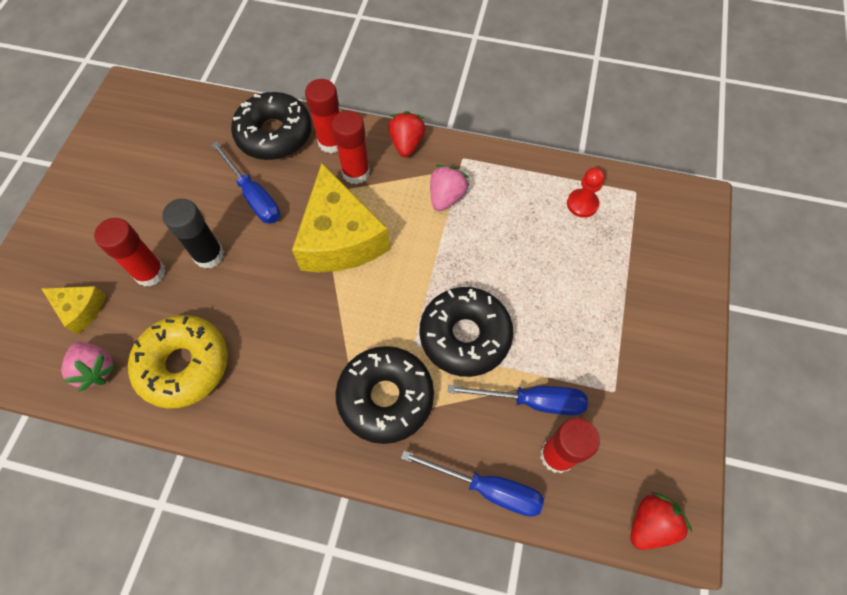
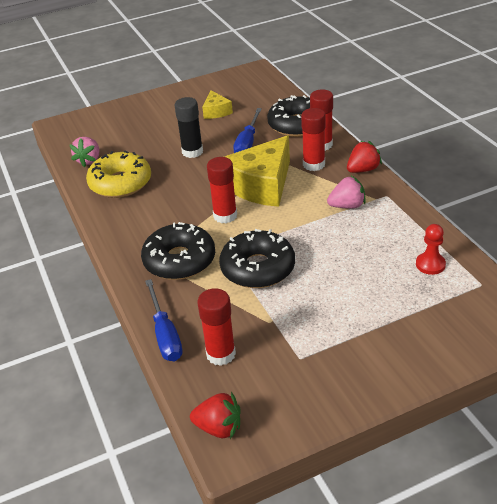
camera: 55 degrees right, 25 degrees down
yellow cheese [41,286,106,335] -> yellow cheese moved to [202,91,233,119]
red glue stick [94,218,166,287] -> red glue stick moved to [207,157,237,223]
blue screwdriver [448,385,588,416] -> none

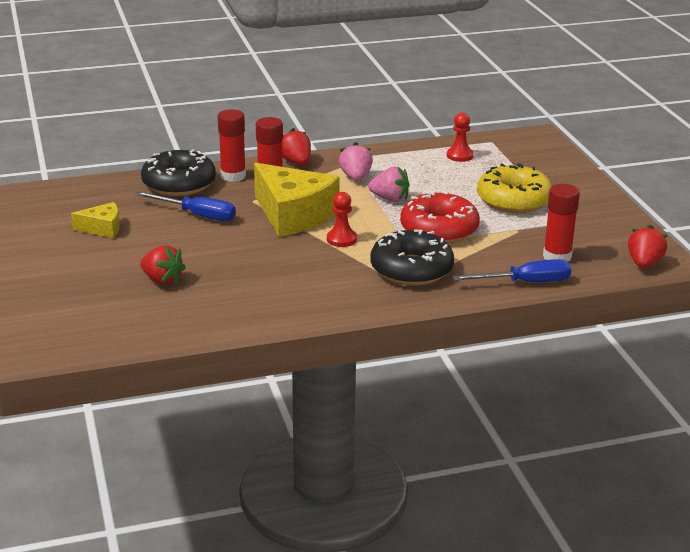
camera: 85 degrees left, 10 degrees down
pink strawberry [70,137,99,167] -> pink strawberry moved to [368,167,409,202]
yellow donut [86,150,151,198] -> yellow donut moved to [477,163,552,213]
black glue stick [175,97,203,158] -> none
red glue stick [207,157,237,223] -> red pawn [327,192,357,247]
black donut [219,229,295,288] -> red donut [400,191,480,243]
none -> red strawberry [140,245,186,285]

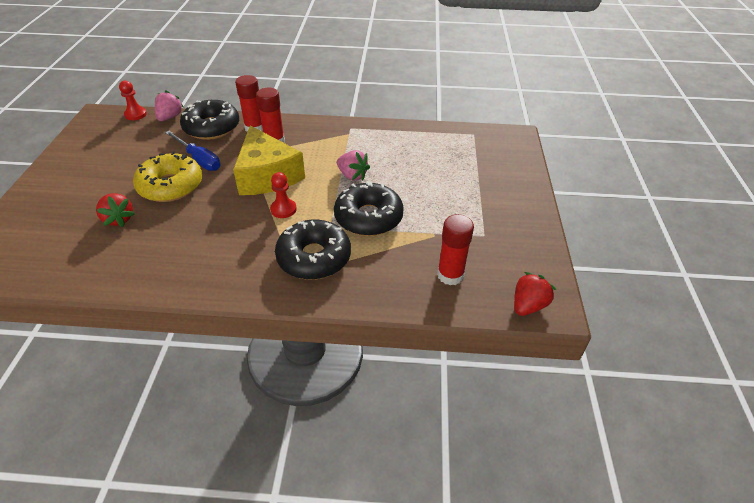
camera: 20 degrees right, 15 degrees up
yellow cheese [71,202,120,238] -> none
red strawberry [282,128,311,165] -> none
pink strawberry [339,142,373,181] -> pink strawberry moved to [155,90,184,121]
red donut [400,191,480,243] -> black donut [334,181,404,236]
red pawn [447,113,474,162] -> red pawn moved to [119,81,147,120]
blue screwdriver [452,259,571,282] -> none
yellow donut [477,163,552,213] -> yellow donut moved to [133,151,202,202]

